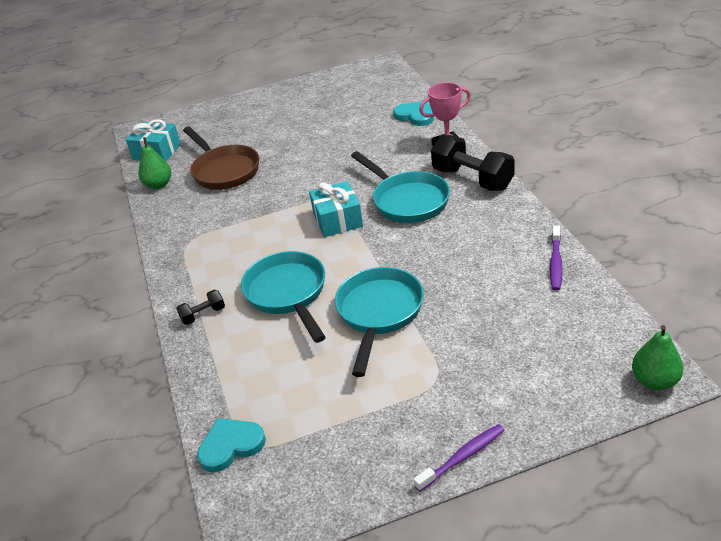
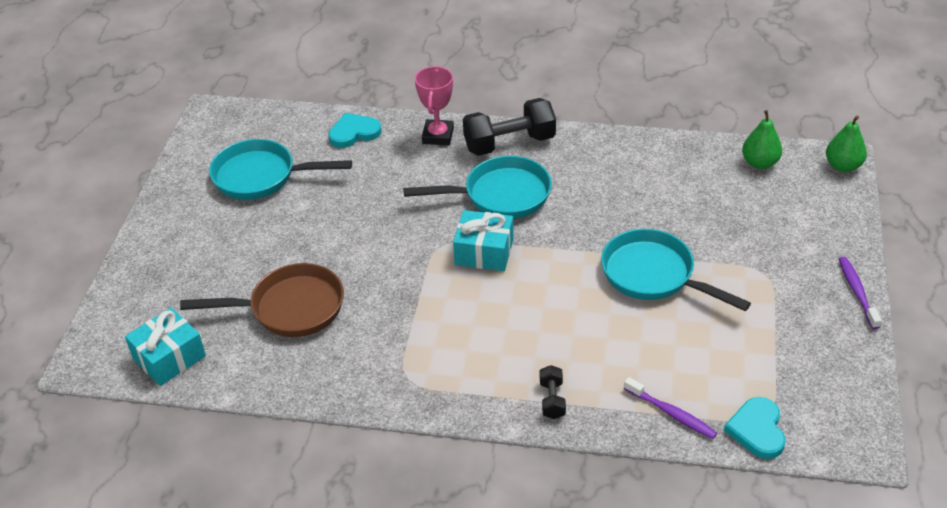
camera: 65 degrees left, 5 degrees up
green pear [139,137,171,189] -> green pear moved to [742,110,782,169]
turquoise pan [241,251,326,343] -> turquoise pan moved to [209,139,352,200]
purple toothbrush [550,225,563,291] -> purple toothbrush moved to [624,377,717,439]

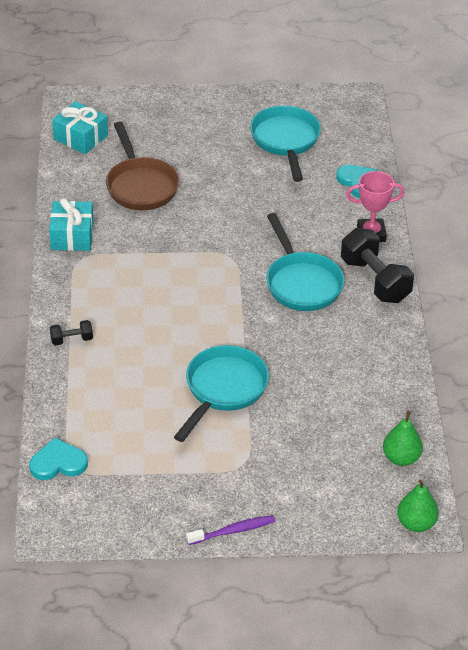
camera: 75 degrees right, 0 degrees up
turquoise gift [453,210,514,271] -> turquoise gift moved to [49,198,94,251]
purple toothbrush [624,377,717,439] -> none

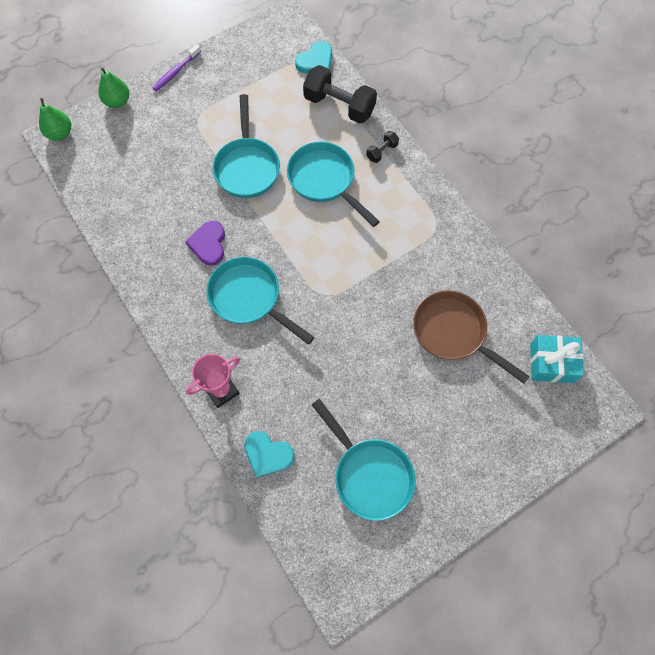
camera: 150 degrees right, 25 degrees up
turquoise gift [49,198,94,251] -> none
black dumbbell [341,228,414,303] -> black dumbbell moved to [303,65,377,124]
green pear [383,411,423,466] -> green pear moved to [98,68,129,108]
none -> purple heart [186,221,225,266]
none -> turquoise pan [287,141,380,227]

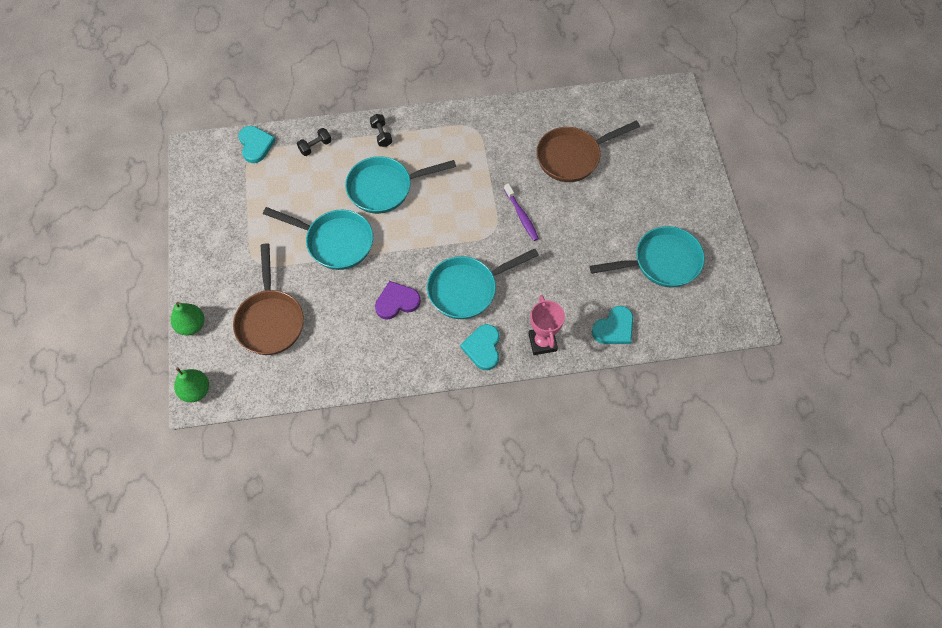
camera: 65 degrees left, 5 degrees down
purple toothbrush [153,44,201,91] -> purple toothbrush moved to [504,184,539,241]
purple heart [186,221,225,266] -> purple heart turned 135 degrees clockwise [375,281,421,320]
black dumbbell [303,65,377,124] -> black dumbbell [297,128,332,156], size x0.48
turquoise gift [530,335,584,383] -> none
none -> brown pan [233,244,304,355]
none -> turquoise heart [460,324,500,370]

